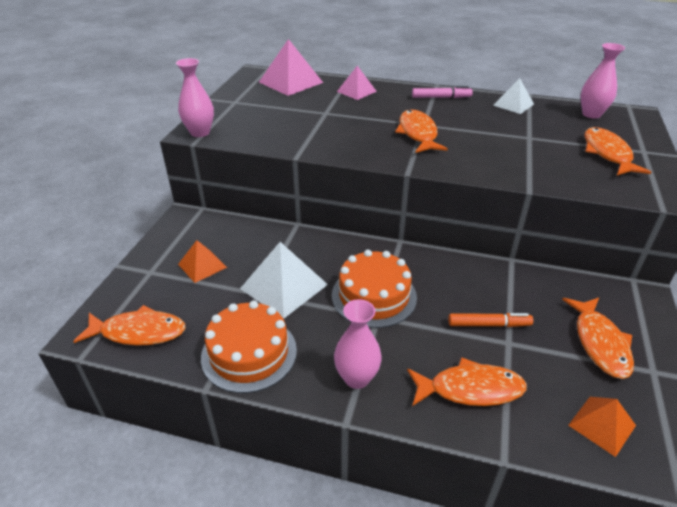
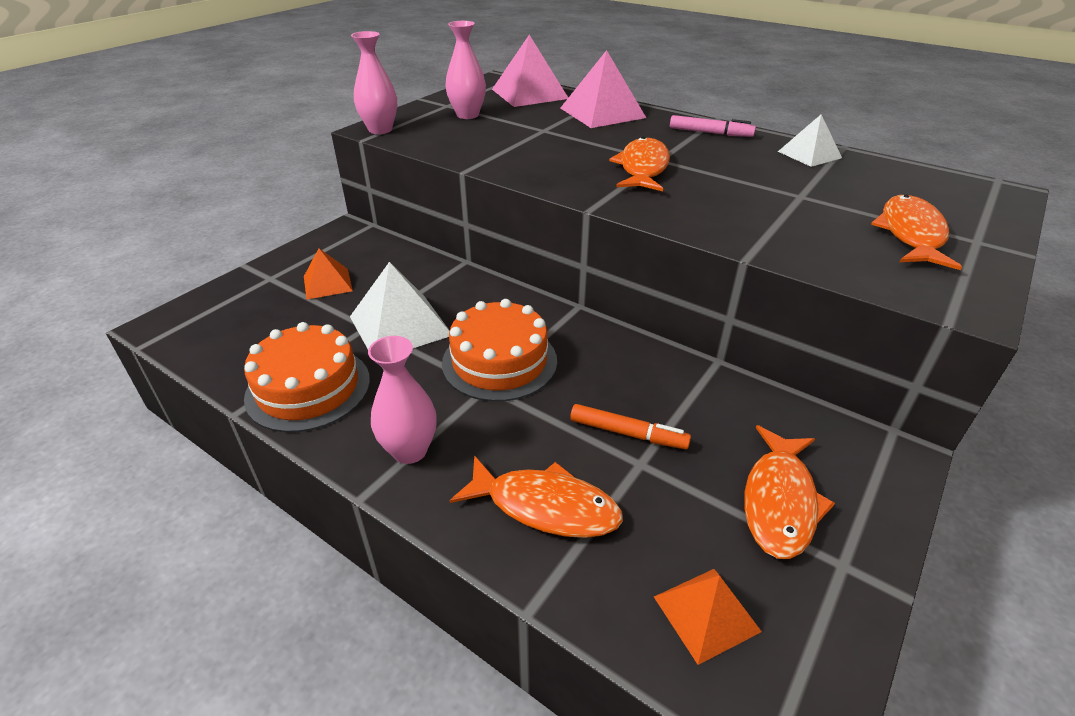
camera: 20 degrees right, 0 degrees up
orange fish [73,305,186,346] -> none
pink pyramid [337,66,377,100] -> pink pyramid [560,50,646,128], size x1.67
pink vase [580,43,625,118] -> pink vase moved to [445,21,486,119]

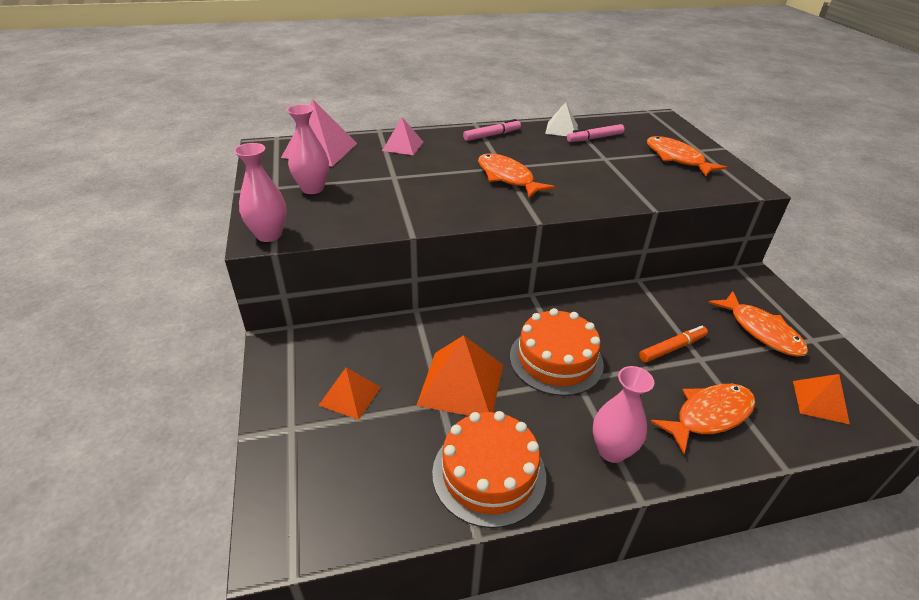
camera: 50 degrees left, 0 degrees up
white pyramid [350,262,450,349] -> orange pyramid [416,335,503,416]
pink pyramid [560,50,646,128] -> pink pyramid [382,117,423,155], size x0.60
none -> pink marker [567,124,624,142]

